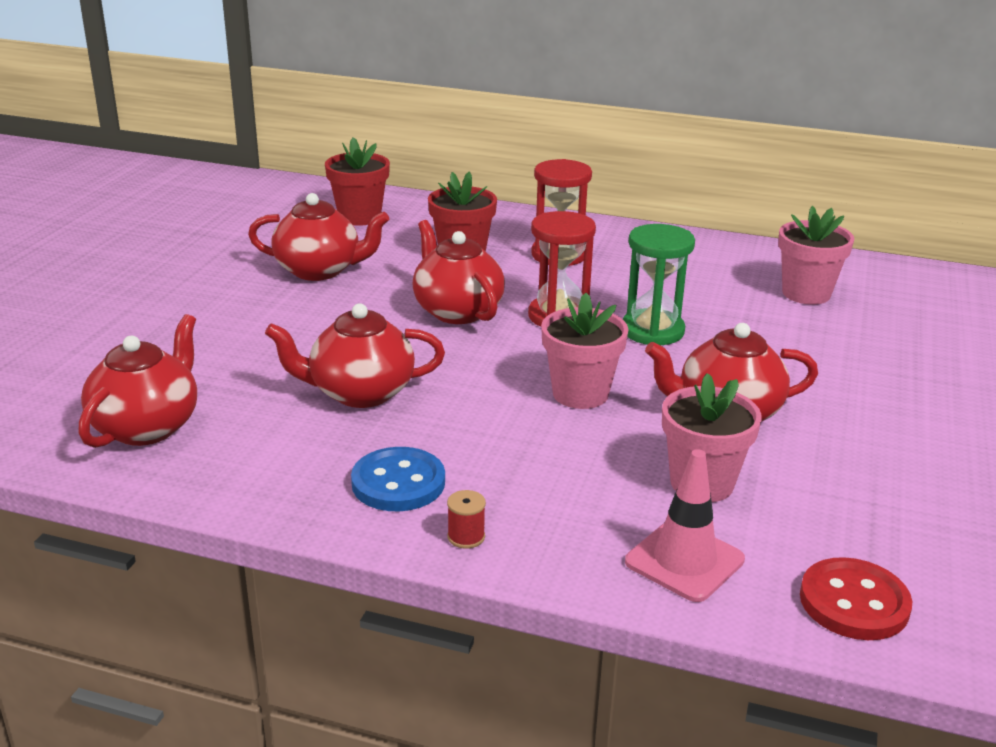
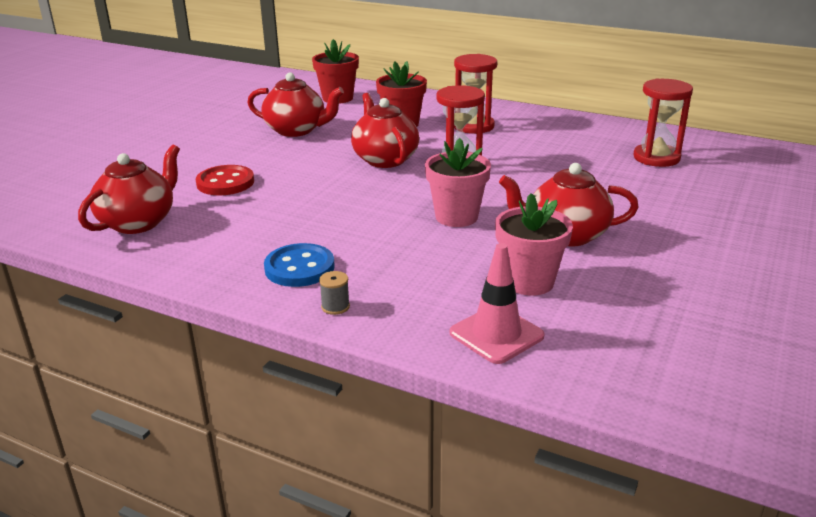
camera: 10 degrees right, 0 degrees up
red teapot [265,303,445,408] -> none
red spool [447,490,486,549] -> grey spool [319,271,350,315]
green hourglass [623,224,695,345] -> none
pink flower pot [778,206,854,305] -> red hourglass [633,79,693,167]
red button [800,557,912,640] -> red button moved to [196,165,254,195]

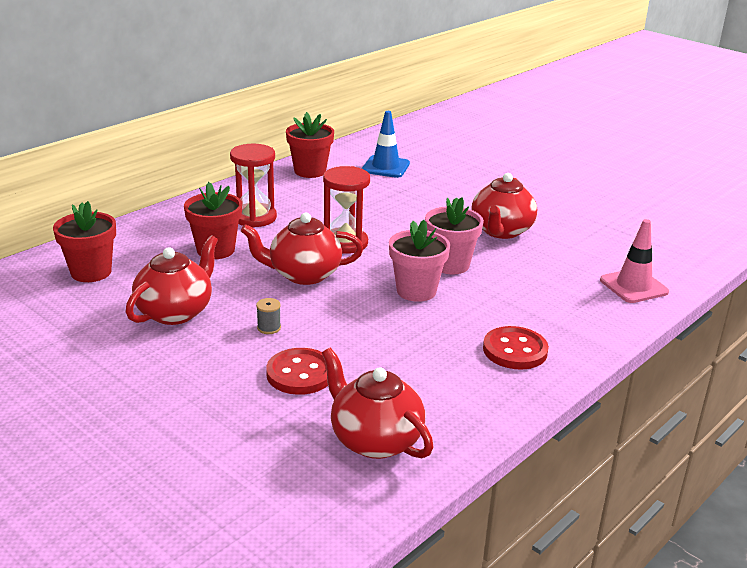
camera: 75 degrees left, 0 degrees up
blue button [264,243,335,287] -> red button [483,326,549,370]
grey spool [319,271,350,315] -> grey spool moved to [256,298,281,334]
pink flower pot [495,193,573,296] -> pink flower pot moved to [389,220,450,302]
red hourglass [633,79,693,167] -> blue traffic cone [362,111,410,178]
none -> red flower pot [286,112,334,178]

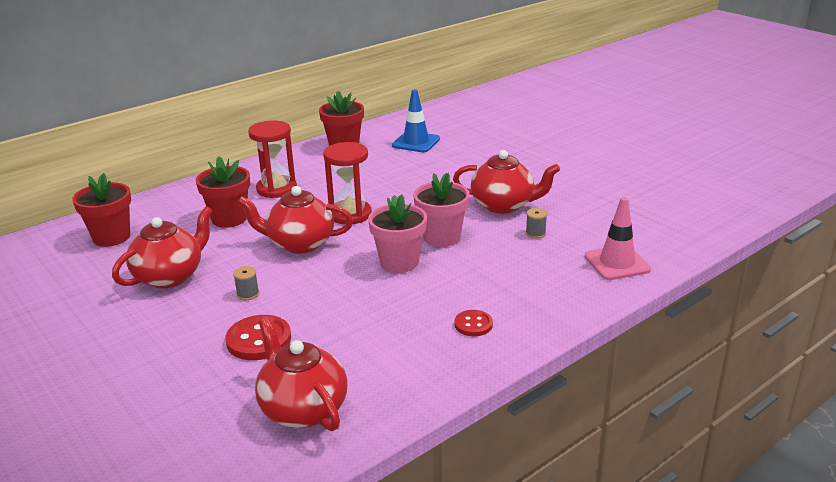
camera: 10 degrees right, 0 degrees up
red teapot [471,173,537,239] -> red teapot turned 105 degrees counterclockwise [453,150,560,214]
red button [483,326,549,370] -> red button [454,310,493,336], size x0.61
none -> grey spool [526,208,547,239]

